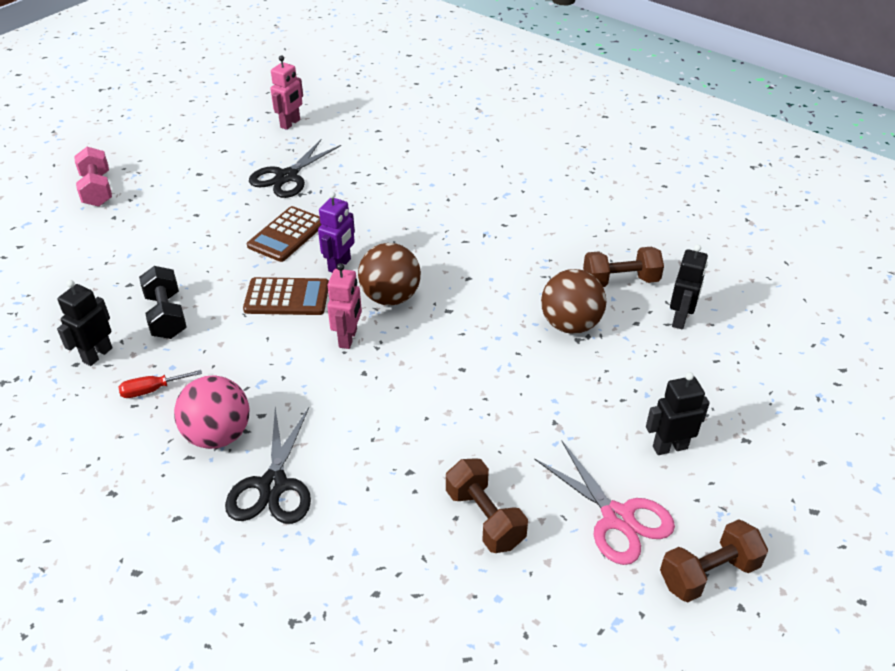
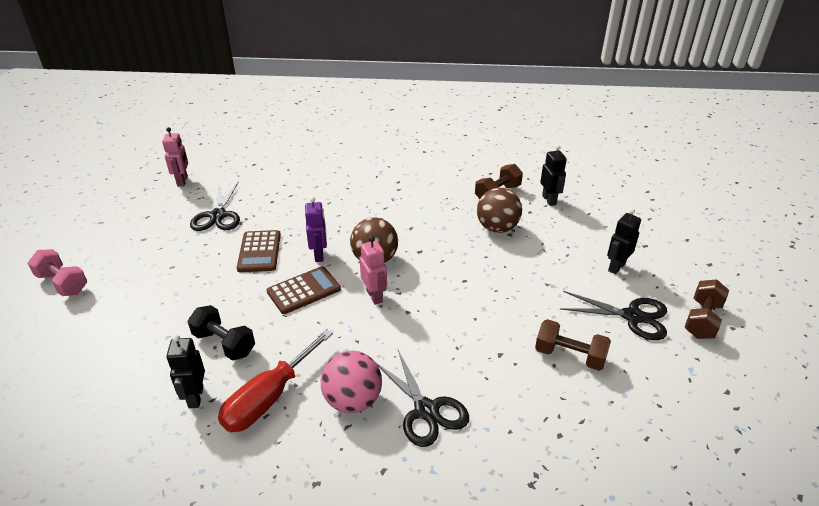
camera: 35 degrees left, 5 degrees down
red screwdriver [118,370,202,398] -> red screwdriver [218,329,333,432], size x2.10
pink scissors [534,441,675,565] -> black scissors [560,291,667,340]

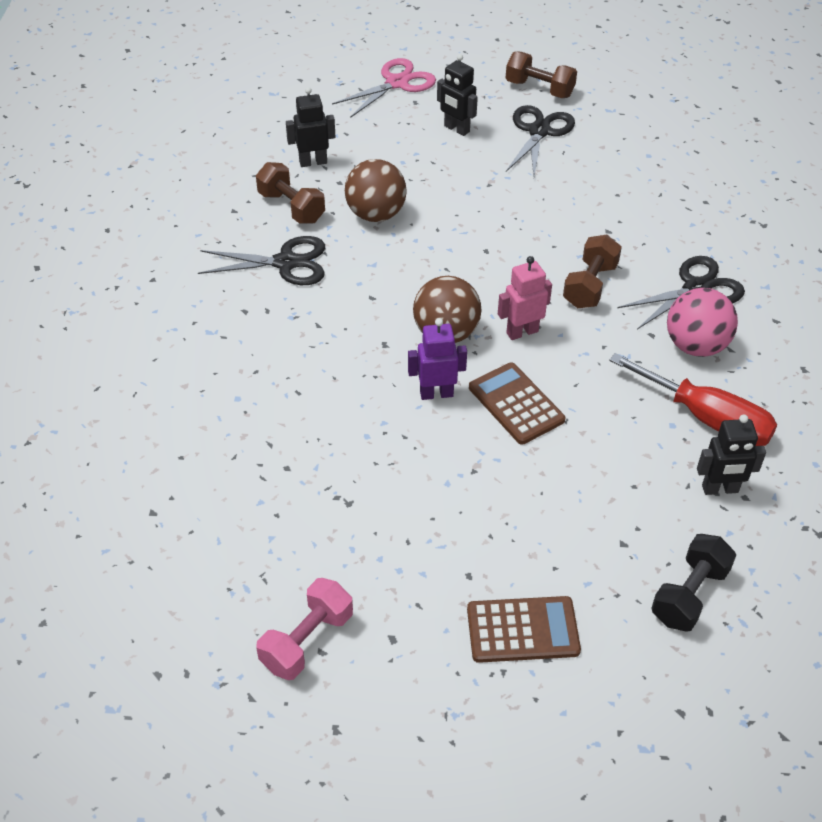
camera: 90 degrees left, 10 degrees up
pink dumbbell [27,249,87,296] -> pink dumbbell moved to [256,578,353,680]
pink robot [162,127,188,186] -> none
black dumbbell [188,305,255,360] -> black dumbbell moved to [651,534,736,632]
black scissors [190,181,240,231] -> black scissors moved to [198,236,325,285]
brown calculator [237,230,281,272] -> brown calculator moved to [467,596,581,663]
brown dumbbell [535,319,611,371] -> brown dumbbell moved to [563,234,622,308]
none -> pink scissors [332,58,436,118]

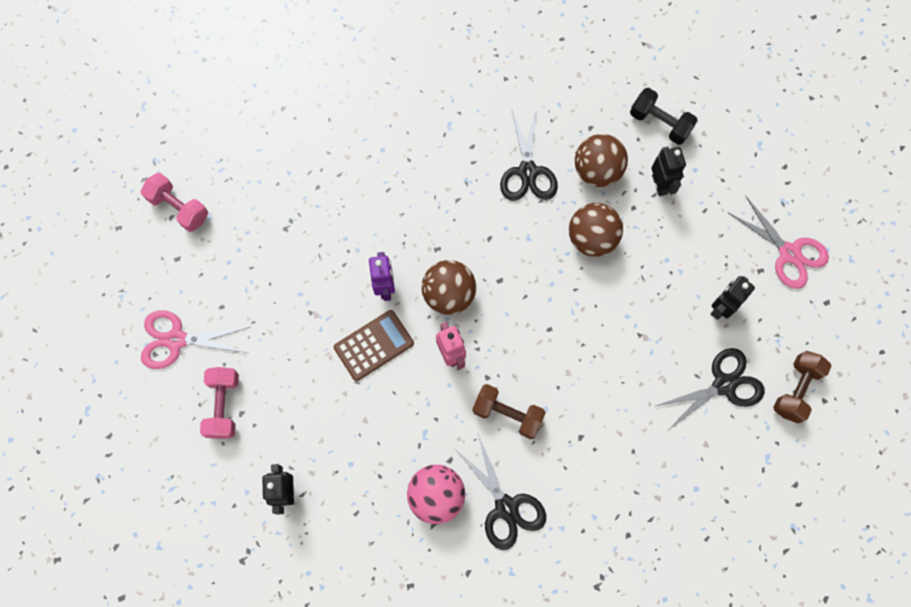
camera: 90 degrees right, 25 degrees up
brown dumbbell [256,162,325,224] -> brown ball [575,134,628,187]
brown calculator [467,596,581,663] -> pink scissors [141,310,250,369]
black scissors [506,105,575,176] -> black scissors turned 45 degrees counterclockwise [656,348,765,429]
red screwdriver [609,353,777,446] -> none
black dumbbell [651,534,736,632] -> black dumbbell moved to [630,88,698,145]
none -> pink dumbbell [200,367,239,439]

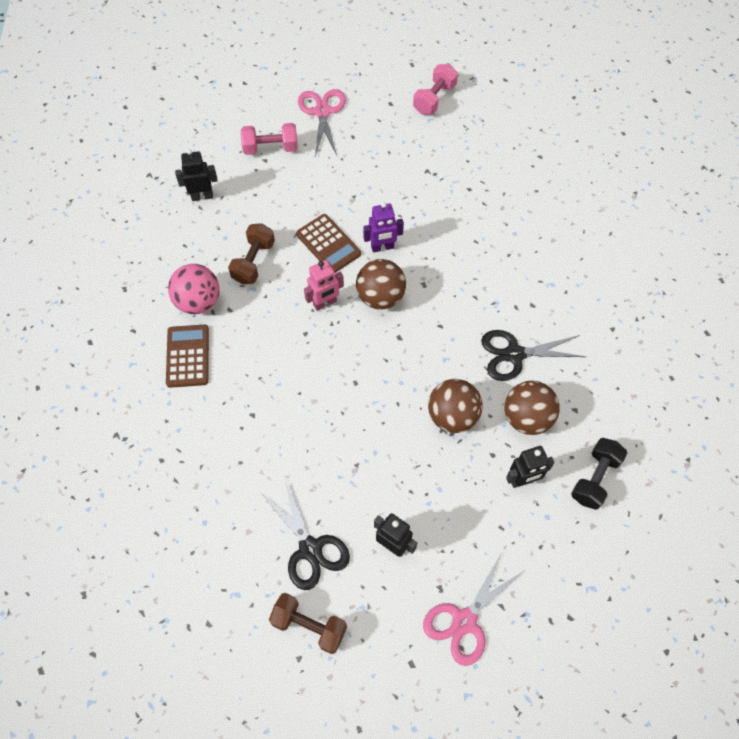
camera: 85 degrees right, 10 degrees down
black scissors [455,434,546,550] -> brown calculator [166,324,209,388]
brown dumbbell [473,384,546,439] -> brown dumbbell moved to [228,223,275,284]

